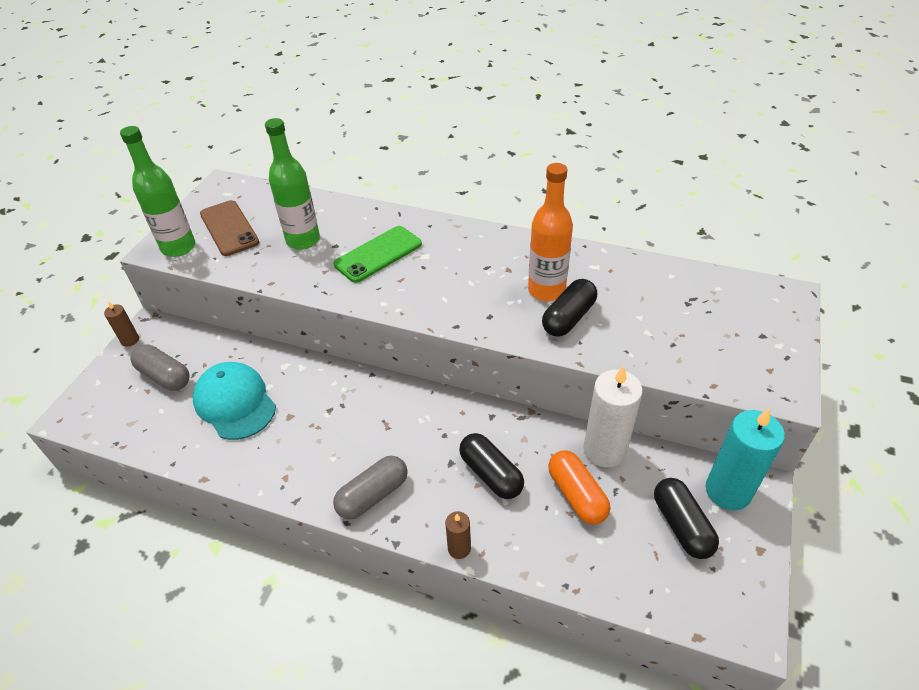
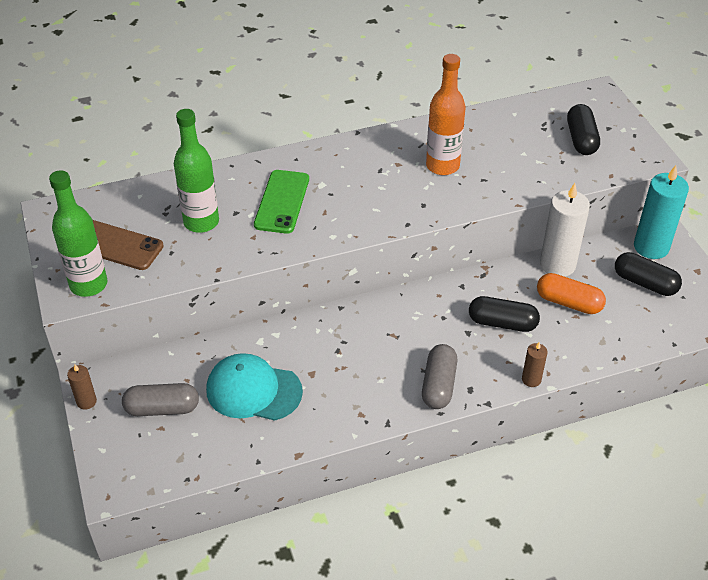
camera: 40 degrees left, 0 degrees up
black capsule [542,279,597,337] -> black capsule moved to [567,104,600,155]

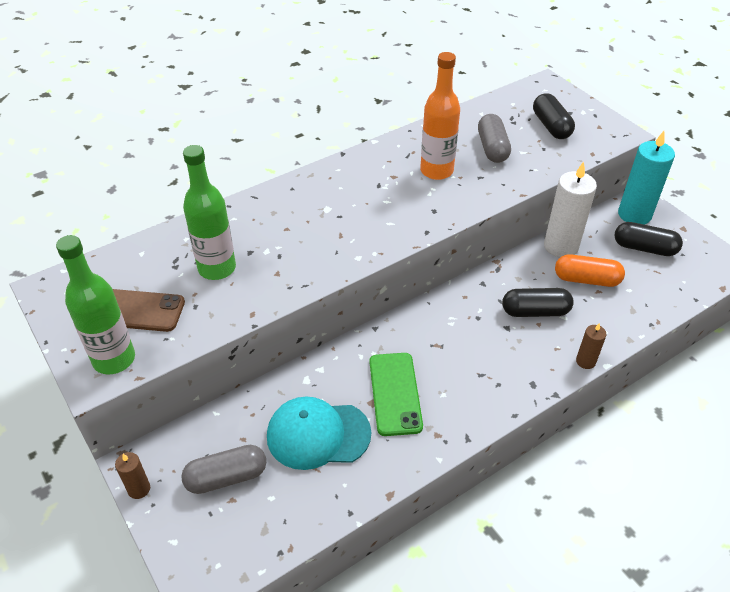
camera: 15 degrees left, 0 degrees up
green phone [254,170,309,234] -> green phone moved to [370,353,423,436]
grey capsule [422,344,457,409] -> grey capsule moved to [478,114,511,163]

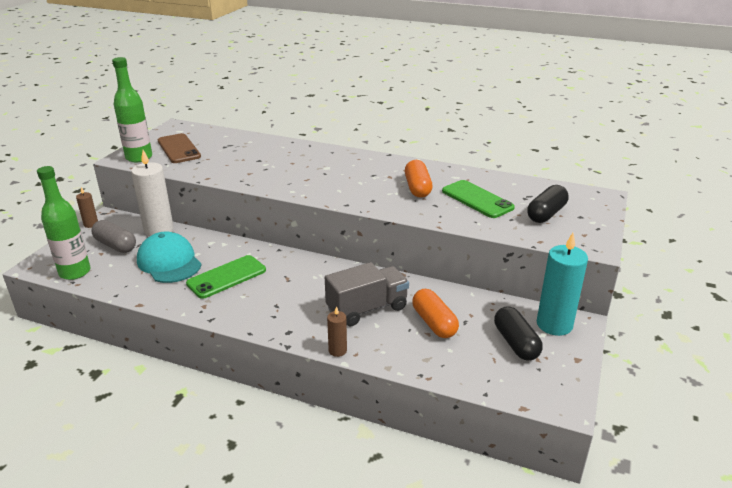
camera: 55 degrees right, 15 degrees down
green bottle [183,145,236,280] -> green bottle moved to [37,166,91,280]
orange bottle [420,52,460,180] -> orange capsule [405,160,433,198]
grey capsule [478,114,511,163] -> green phone [442,180,515,218]
black capsule [502,288,574,317] -> grey truck [325,262,409,327]
white candle [544,161,597,258] -> white candle moved to [131,150,174,236]

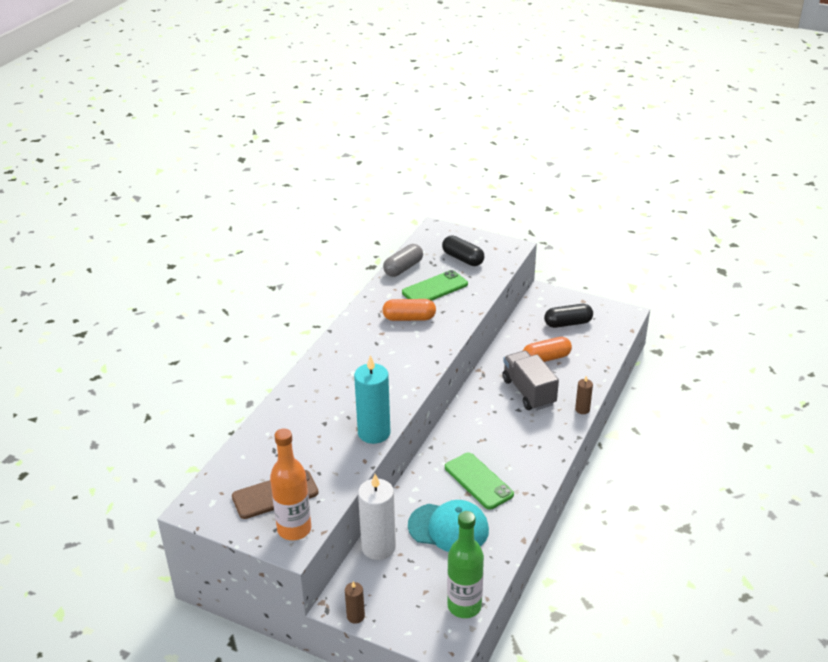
camera: 85 degrees left, 5 degrees up
grey capsule [91,220,136,253] -> grey capsule moved to [383,244,423,277]
green bottle [112,57,152,162] -> orange bottle [270,428,311,540]
turquoise cap [137,232,202,283] -> turquoise cap turned 135 degrees counterclockwise [408,500,489,552]
turquoise candle [537,233,588,336] -> turquoise candle moved to [354,355,391,444]

